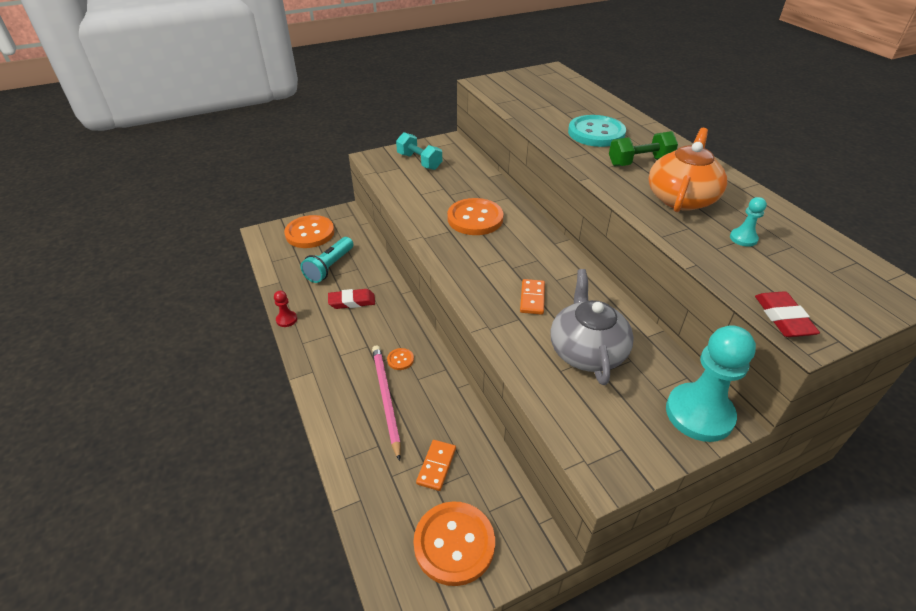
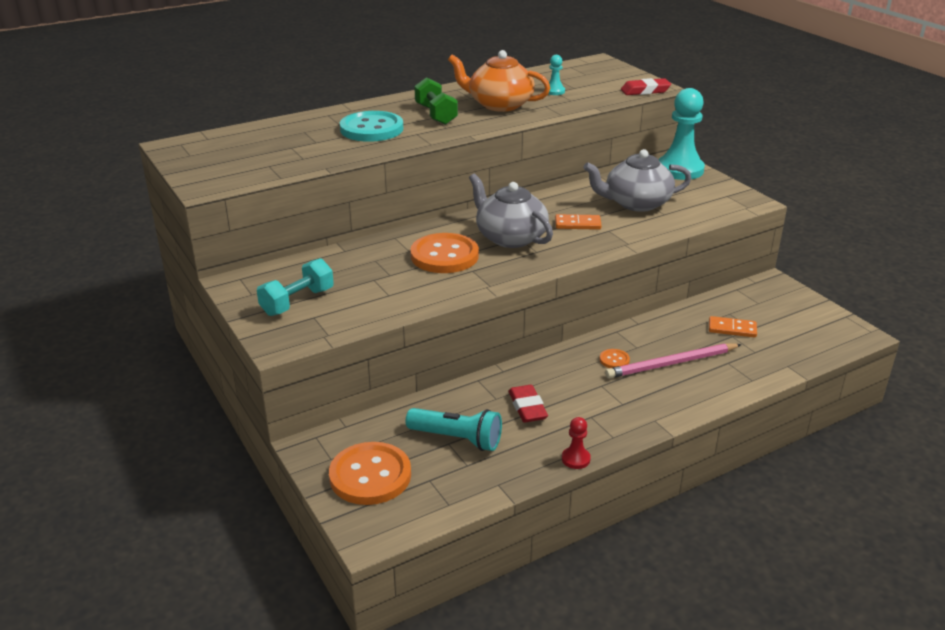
camera: 95 degrees left, 10 degrees down
orange button [413,501,495,586] -> none
none -> grey teapot [469,174,553,248]

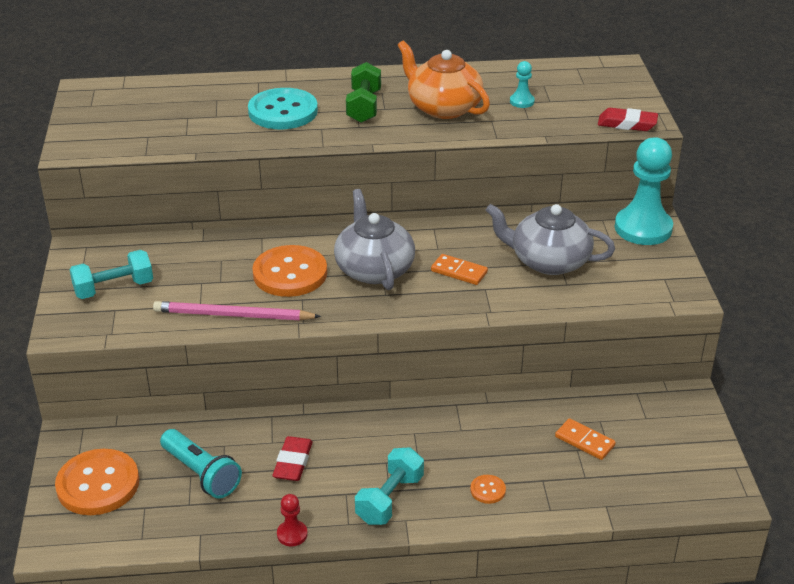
camera: 25 degrees right, 5 degrees up
orange button [600,349,630,368] -> orange button moved to [470,475,506,504]
pink pencil [605,343,742,378] -> pink pencil moved to [153,301,321,320]
none -> turquoise dumbbell [355,447,424,525]

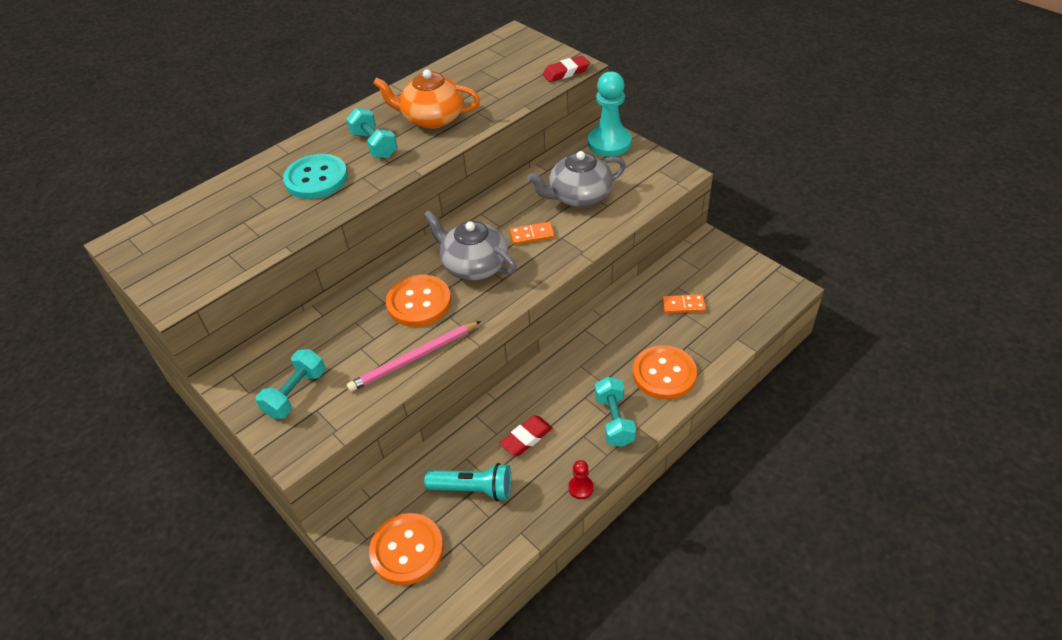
camera: 35 degrees left, 10 degrees up
red eraser [273,436,313,481] -> red eraser turned 75 degrees clockwise [500,415,553,456]
green dumbbell [346,62,381,123] -> turquoise dumbbell [346,108,397,158]
orange button [470,475,506,504] -> orange button [633,345,697,400], size x2.32
turquoise pawn [510,61,535,108] -> none

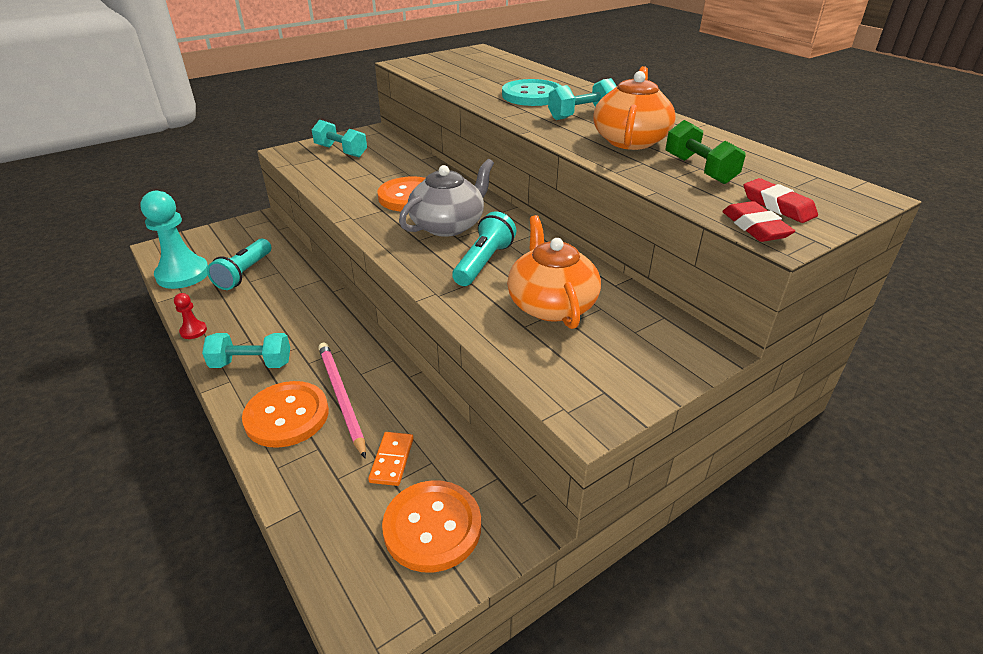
camera: 95 degrees right, 10 degrees down
pink pencil [347,321,481,392] -> pink pencil moved to [318,343,366,459]
orange button [369,513,444,585] -> orange button moved to [382,480,481,573]
red eraser [500,415,553,456] -> red eraser moved to [743,178,818,223]
orange domino [510,222,555,245] -> turquoise flashlight [452,211,516,286]
grey teapot [527,151,626,207] -> orange teapot [507,215,601,329]
turquoise pawn [588,71,632,157] -> turquoise pawn moved to [140,191,208,289]
none -> green dumbbell [666,120,746,184]

